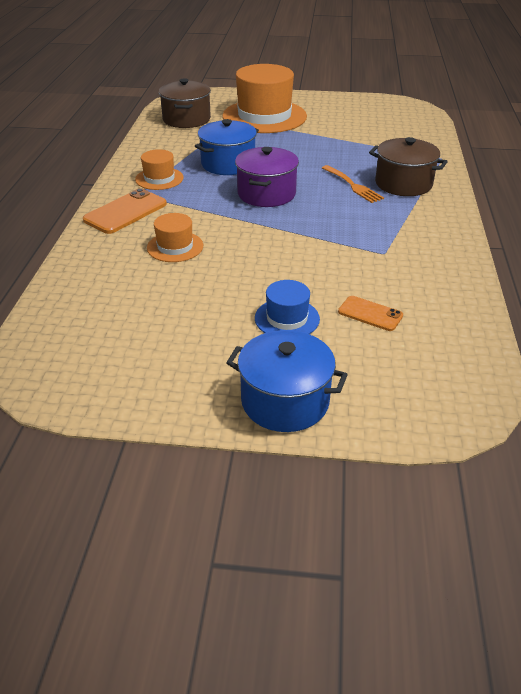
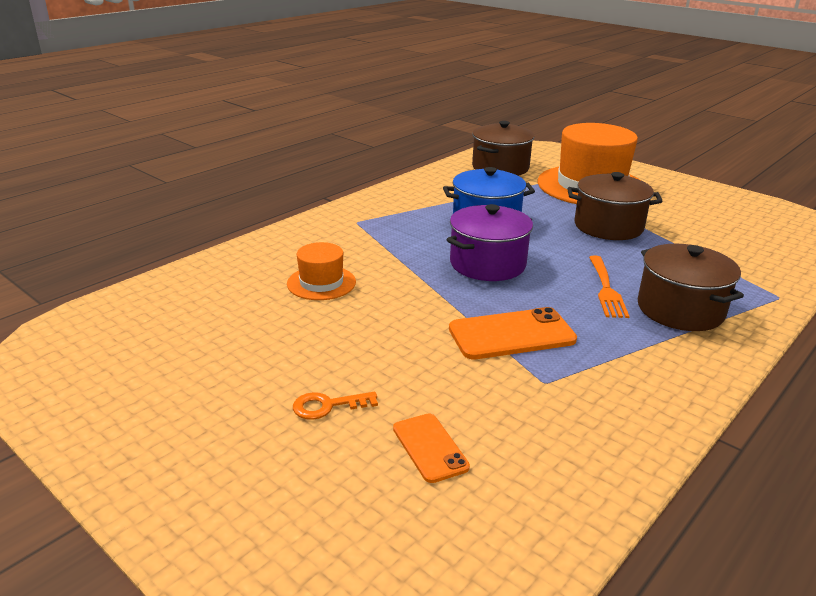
camera: 35 degrees right, 10 degrees down
orange phone [83,188,167,234] -> orange phone moved to [449,307,577,359]
orange hat [135,149,184,190] -> none
blue pot [226,330,348,432] -> none
blue hat [255,280,320,334] -> orange key [293,392,378,420]
none -> brown pot [567,172,663,240]

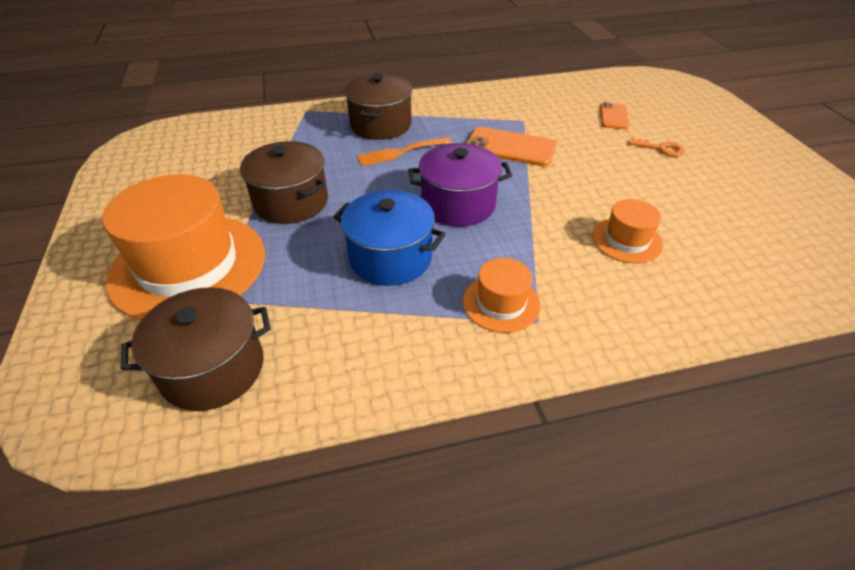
camera: 145 degrees left, 15 degrees up
orange fork [589,256,630,318] -> orange fork turned 150 degrees counterclockwise [357,137,452,166]
none -> orange hat [463,258,541,333]

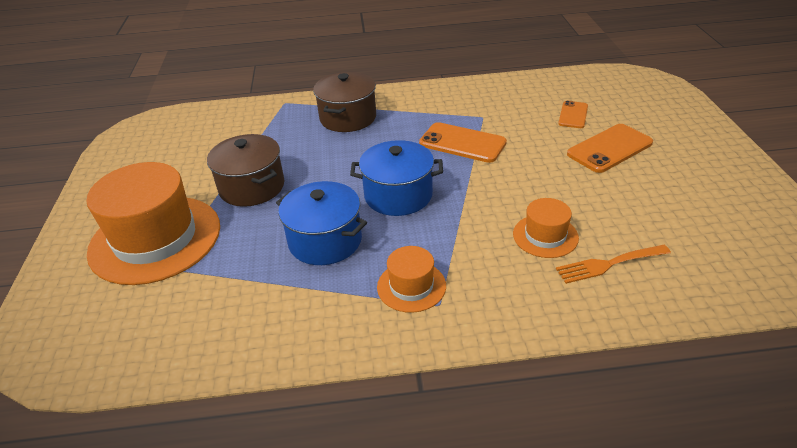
camera: 10 degrees right, 5 degrees down
brown pot [121,287,271,411] -> none
orange fork [357,137,452,166] -> orange fork moved to [556,245,671,284]
purple pot [408,143,512,227] -> blue pot [350,140,443,216]
orange key [629,137,685,156] -> orange phone [567,124,653,173]

